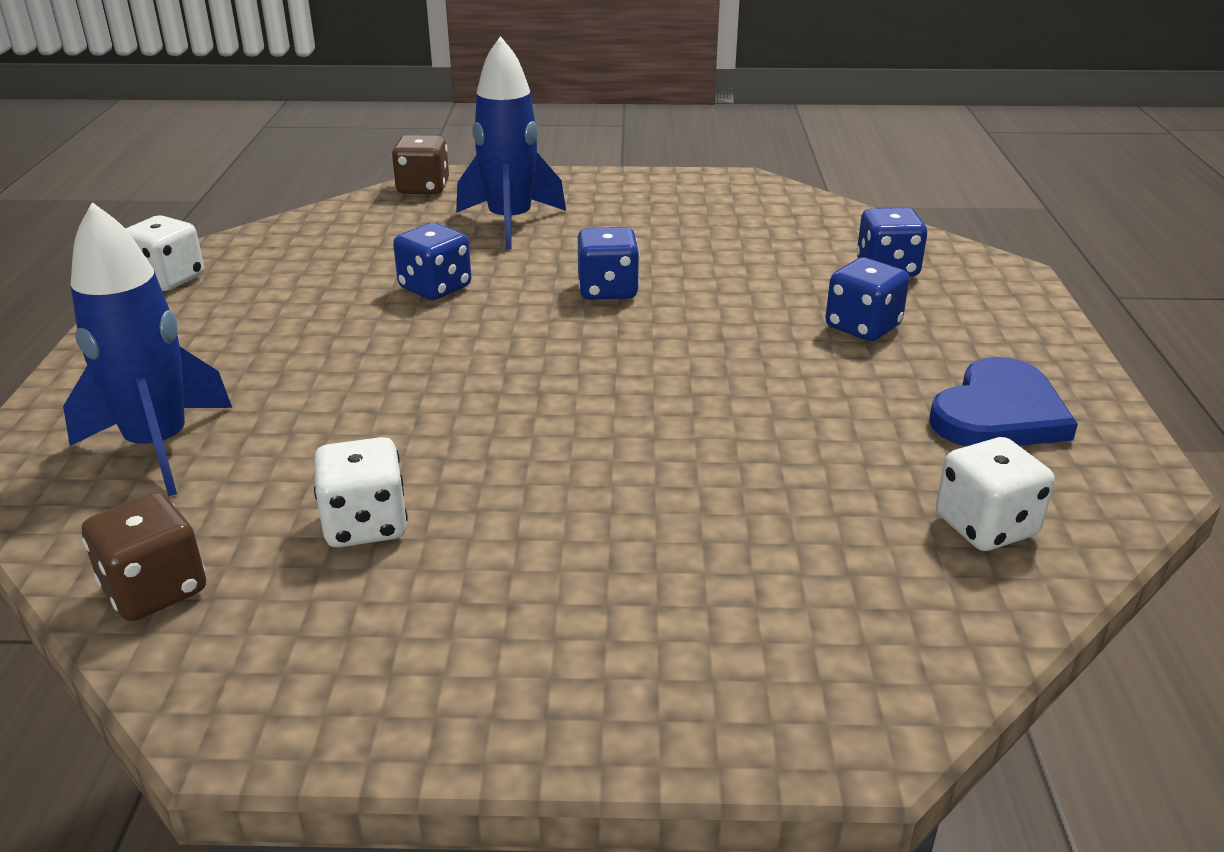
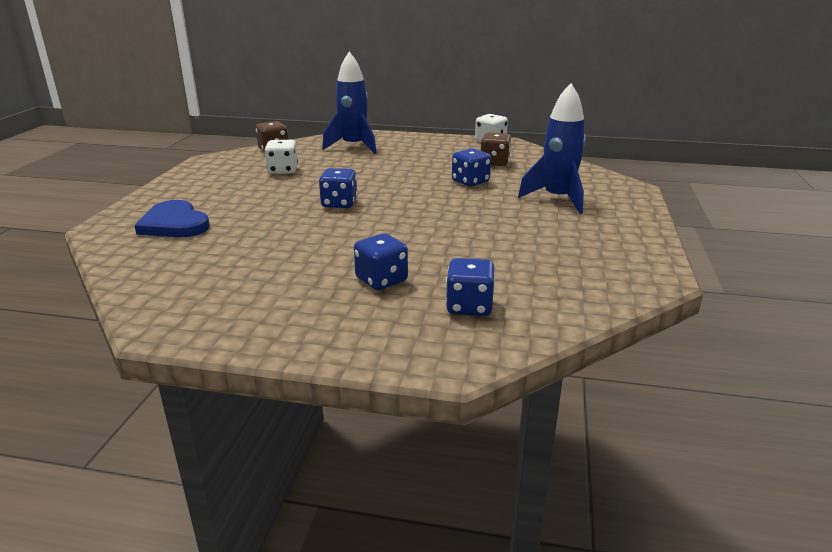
camera: 100 degrees right, 5 degrees down
brown dice [392,135,449,194] -> brown dice moved to [481,132,511,166]
blue dice [576,227,640,300] -> blue dice moved to [319,168,357,208]
blue heart [929,357,1078,446] -> blue heart moved to [134,200,210,237]
white dice [936,437,1055,551] -> none

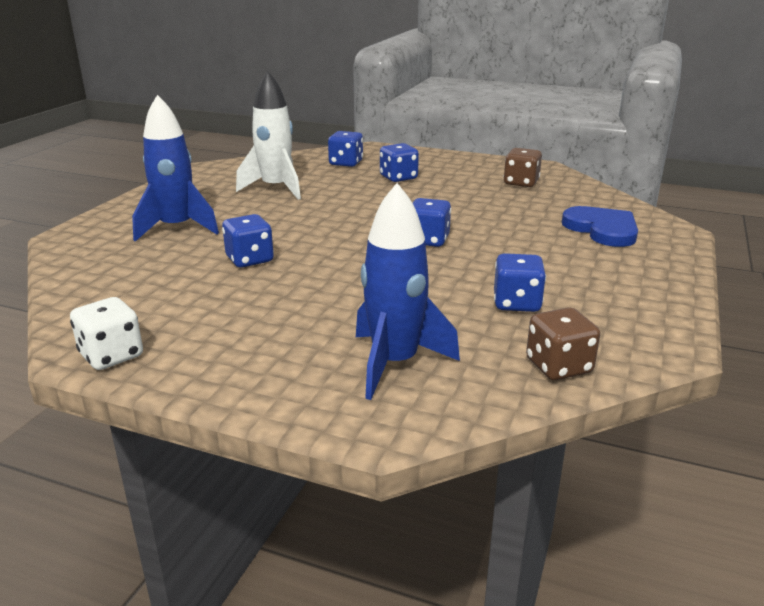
camera: 170 degrees left, 0 degrees up
white dice [264,140,298,174] -> blue dice [494,253,546,312]
brown dice [481,132,511,166] -> brown dice moved to [504,148,542,187]
none -> white rocket [236,70,301,200]

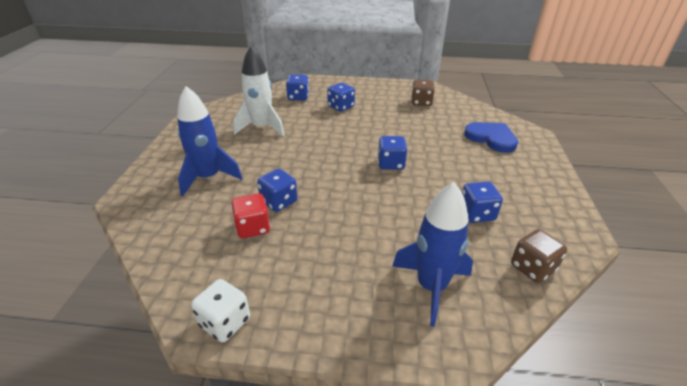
camera: 15 degrees left, 10 degrees up
none -> red dice [231,193,270,238]

